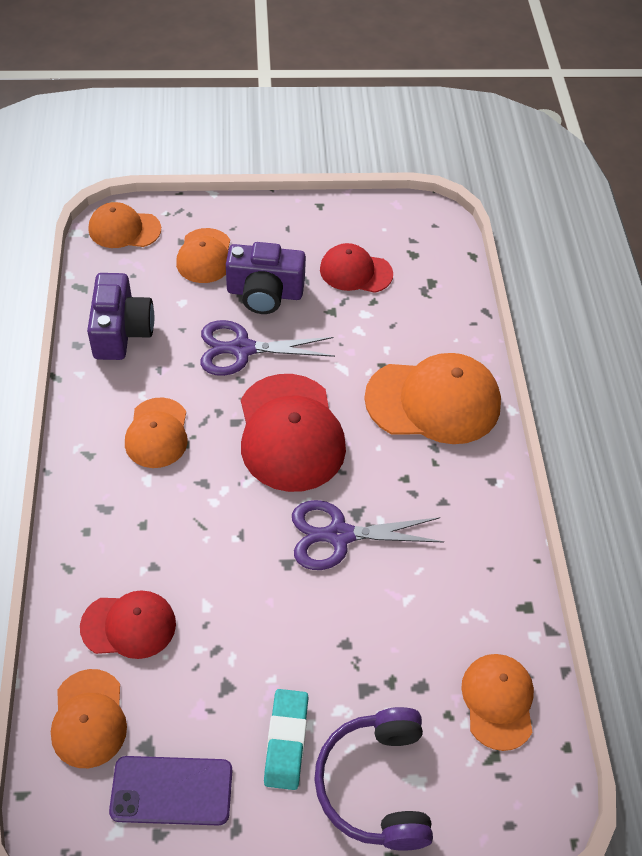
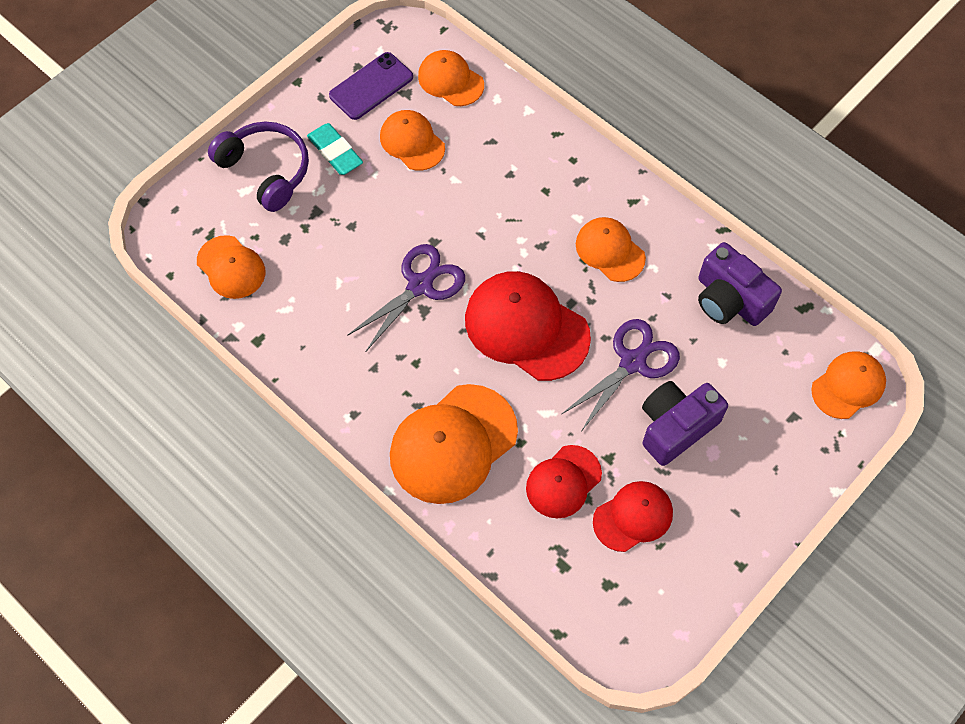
camera: 140 degrees right, 10 degrees up
red cap [80,590,176,659] -> red cap moved to [526,445,602,518]
orange cap [176,228,230,283] -> orange cap moved to [380,110,445,171]

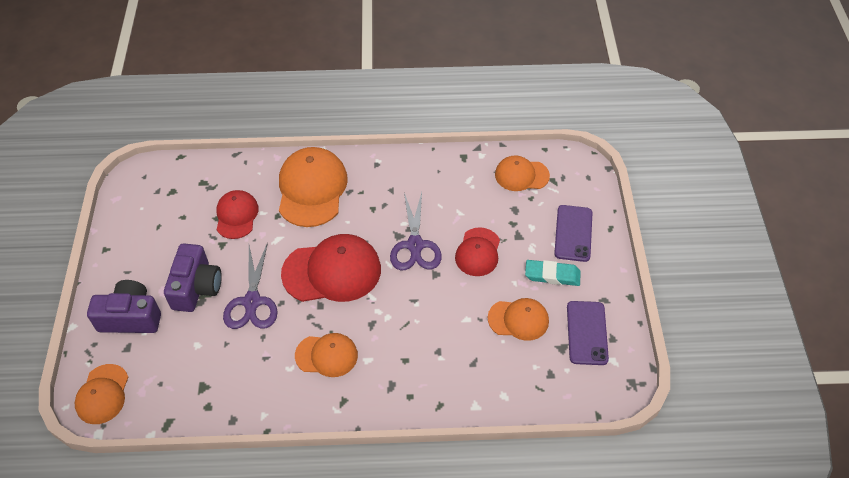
camera: 135 degrees right, 10 degrees down
purple headphones [208,121,309,212] -> purple phone [554,205,593,262]
orange cap [418,50,484,106] -> none
red cap [593,481,673,552] -> red cap moved to [455,227,500,276]
purple camera [698,242,782,326] -> purple camera moved to [87,280,161,333]

